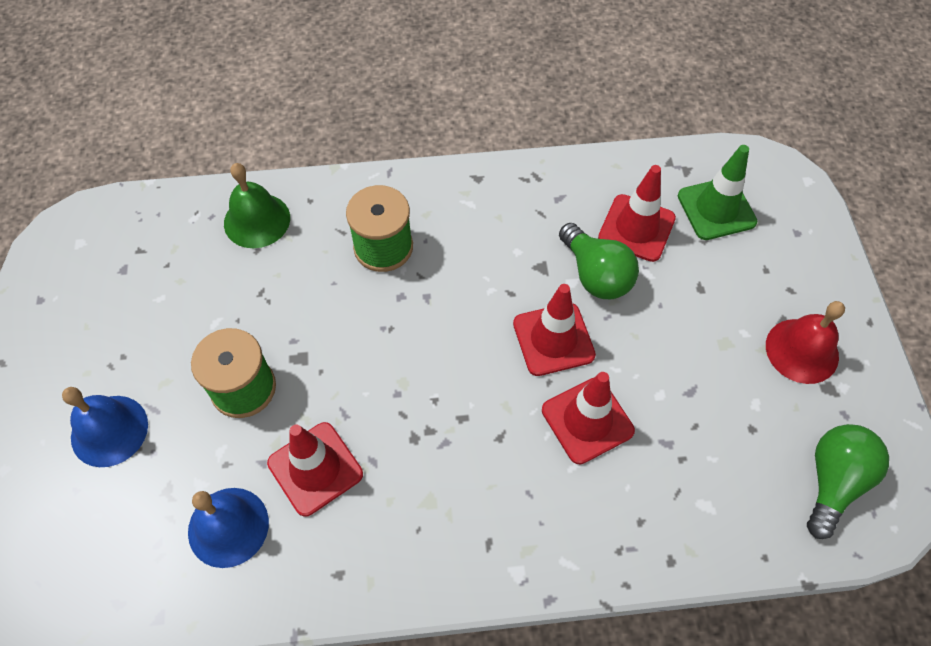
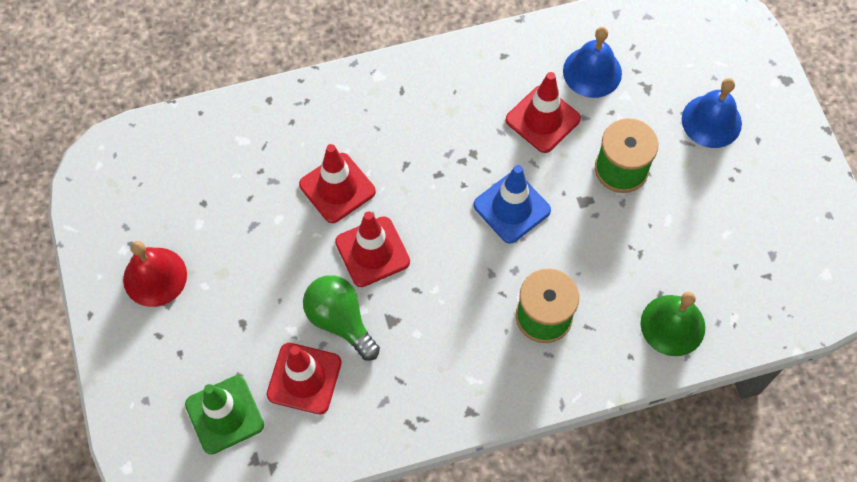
camera: 170 degrees right, 5 degrees up
green light bulb [807,424,889,539] -> none
none -> blue traffic cone [473,165,551,244]

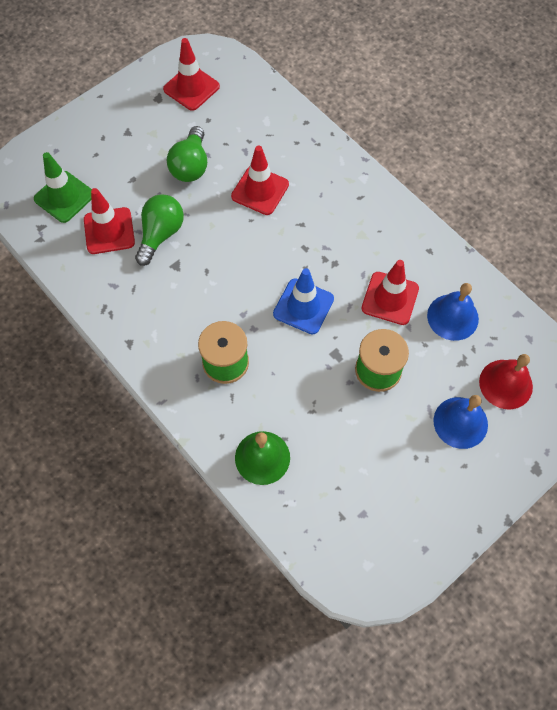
camera: 65 degrees right, 0 degrees up
red bell [123,241,187,307] -> red bell moved to [479,354,533,409]
red traffic cone [335,211,410,287] -> red traffic cone moved to [163,38,220,111]
none -> green light bulb [167,126,207,182]

